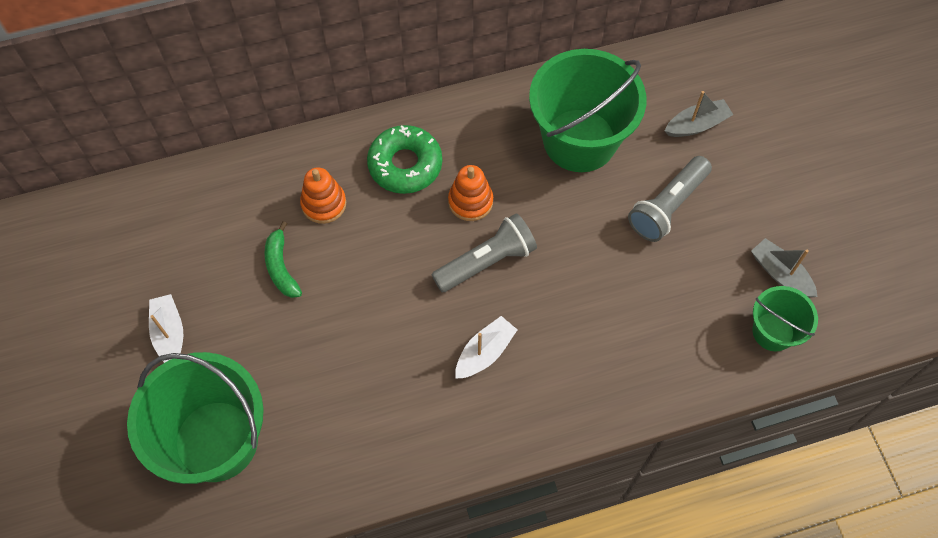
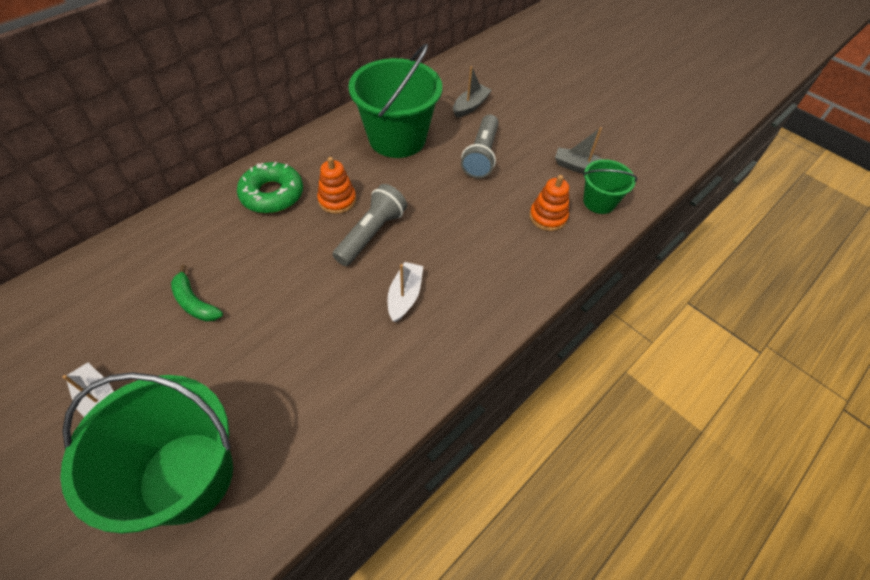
camera: 30 degrees left, 10 degrees down
orange stacking toy [300,167,346,224] -> orange stacking toy moved to [530,175,569,231]

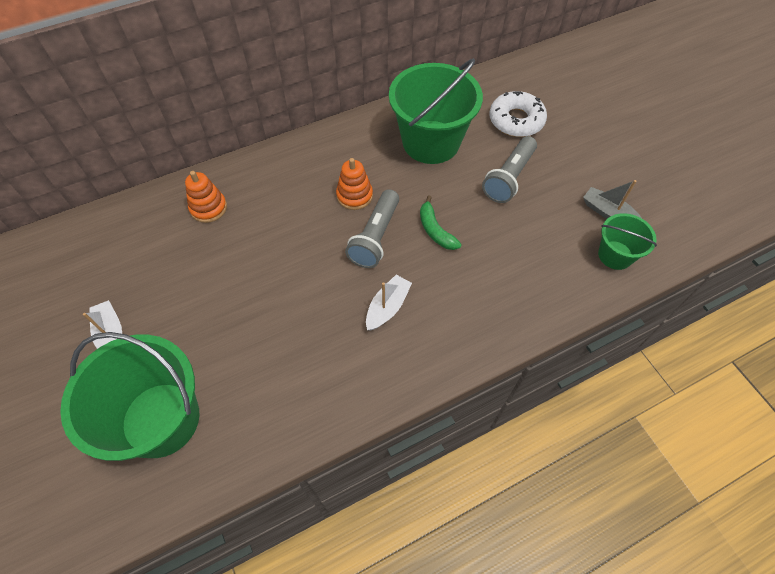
camera: 20 degrees right, 5 degrees up
green banana [171,265,223,322] -> green banana moved to [420,195,462,250]
green donut [237,162,303,213] -> none
grey flashlight [332,184,407,266] -> grey flashlight turned 150 degrees clockwise [345,189,399,268]
grey boat [453,66,492,118] -> white donut [489,91,547,137]
orange stacking toy [530,175,569,231] -> orange stacking toy moved to [185,171,227,223]

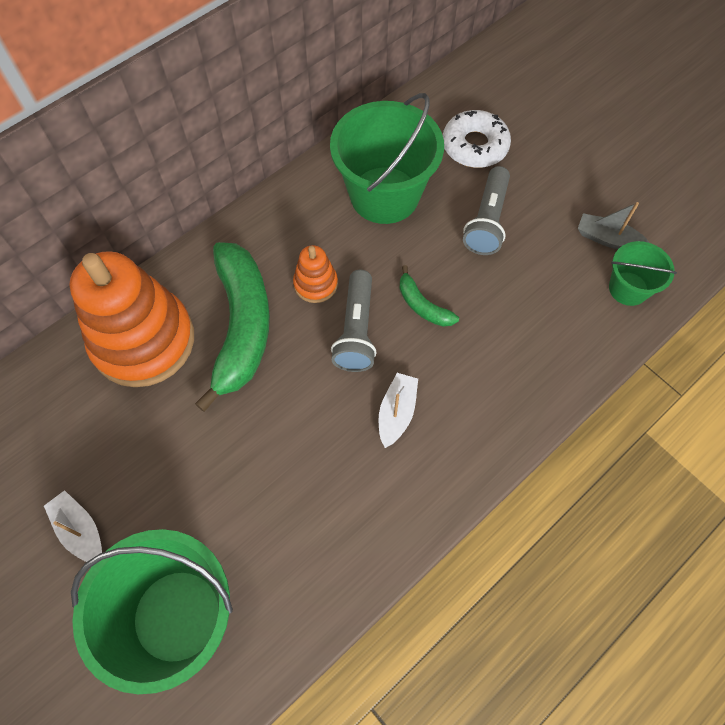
camera: 15 degrees left, 5 degrees up
orange stacking toy [185,171,227,223] -> orange stacking toy [69,251,194,387], size x2.24
none -> green banana [195,242,270,412]

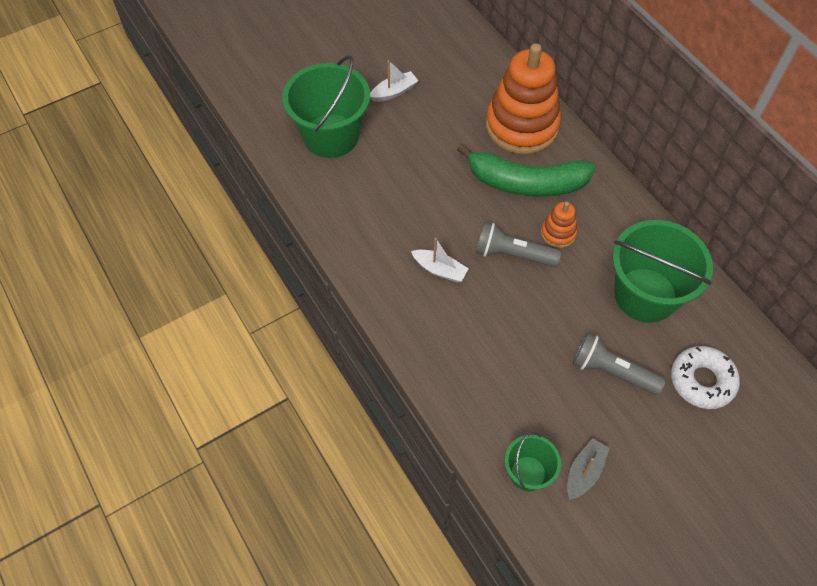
camera: 100 degrees right, 5 degrees down
green banana [400,265,459,327] -> none

